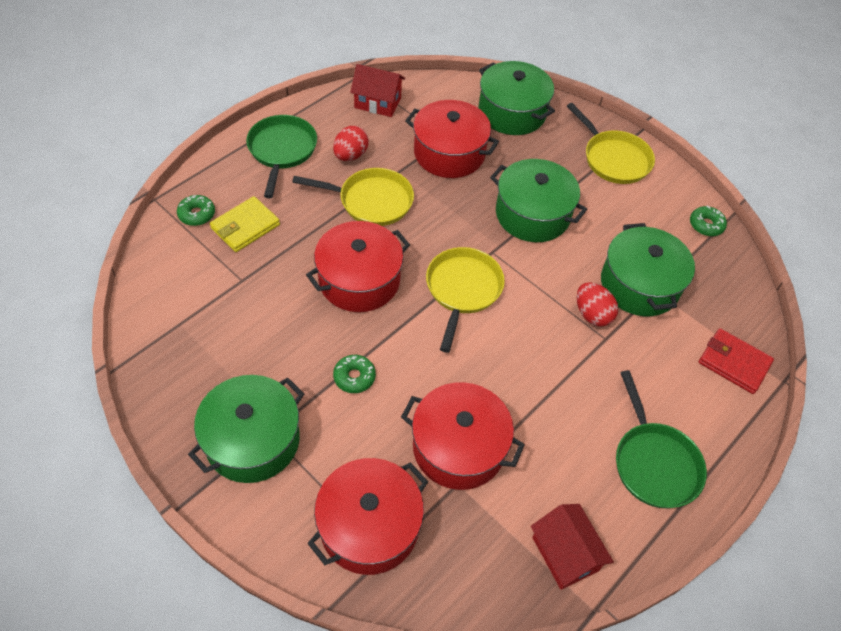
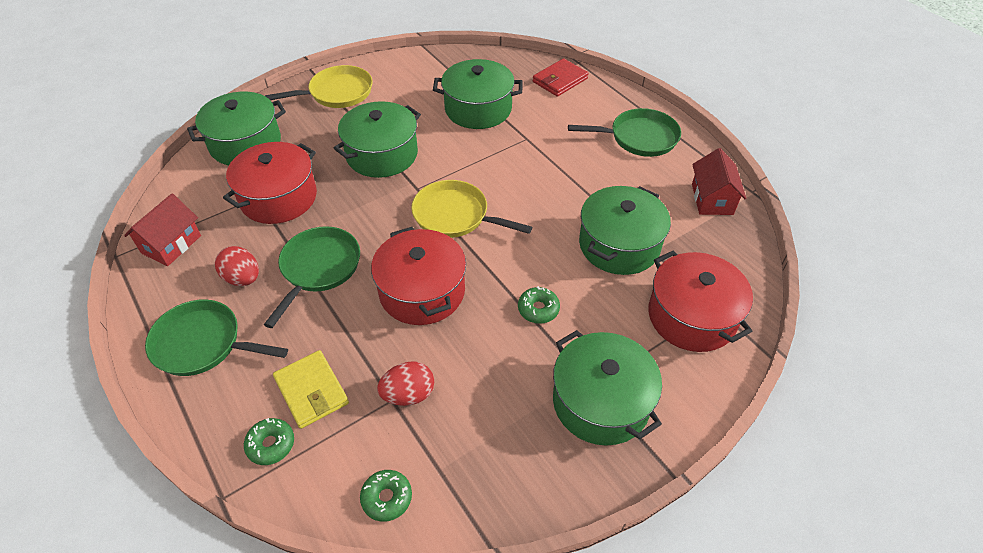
camera: 75 degrees left, 5 degrees down
yellow pan [292,168,414,226] -> green pan [264,226,360,328]
red pot [401,382,525,490] -> green pot [579,186,671,275]
red house [531,504,614,590] -> red house turned 75 degrees counterclockwise [692,148,747,215]
red egg [577,282,618,327] -> red egg moved to [377,362,434,406]
green donut [690,206,727,236] -> green donut moved to [360,470,412,522]

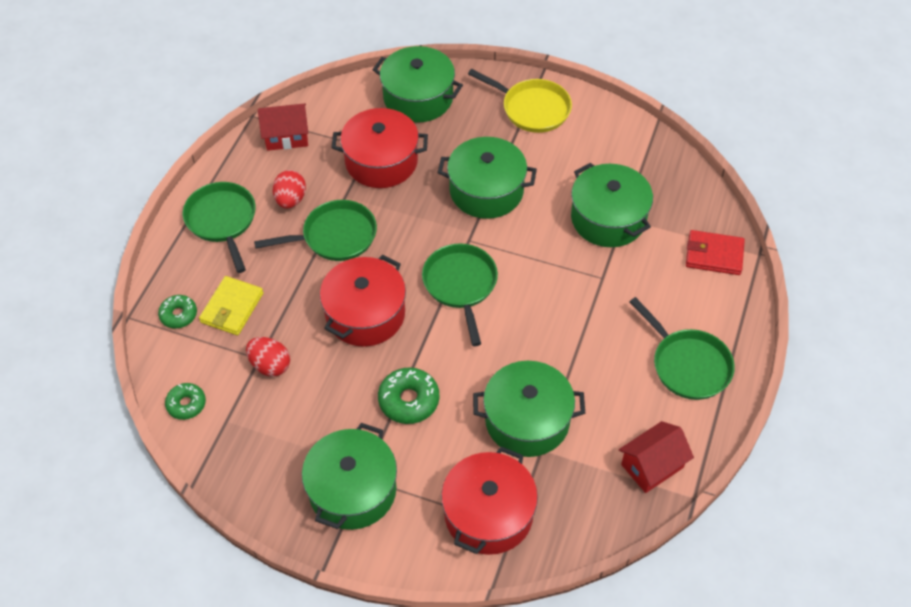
camera: 55 degrees right, 5 degrees up
yellow pan [411,180,532,238] -> green pan [422,243,498,346]
green donut [518,286,560,324] -> green donut [378,367,439,424], size x1.54

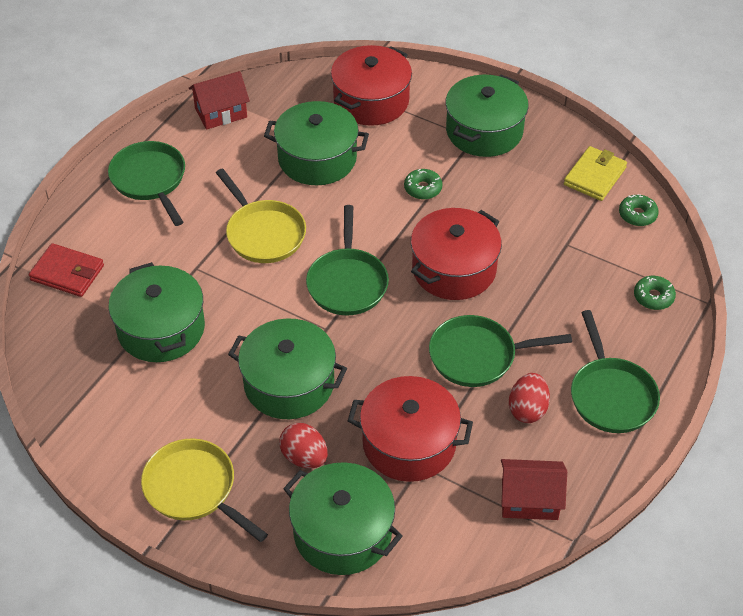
camera: 170 degrees left, 5 degrees down
yellow wallet [199,276,263,335] -> yellow wallet moved to [564,146,627,201]
red egg [246,337,290,377] -> red egg moved to [279,423,328,468]
green donut [378,367,439,424] -> green donut [404,169,443,200], size x0.65
none -> yellow pan [216,168,306,263]

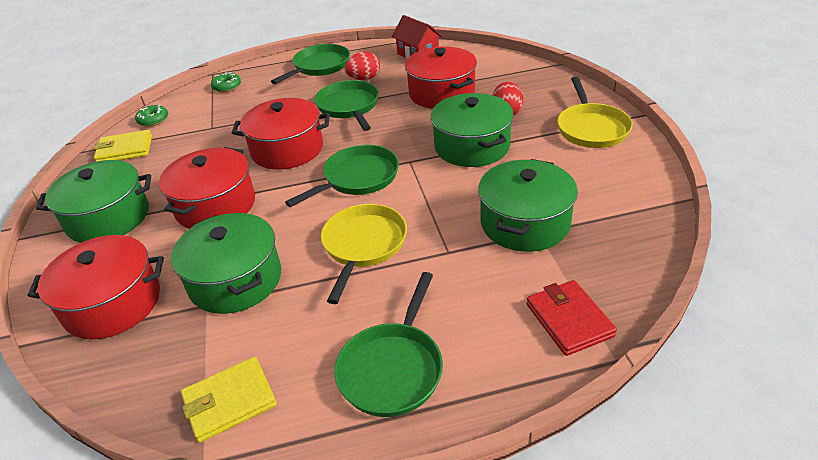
camera: 130 degrees left, 10 degrees down
red house [189,71,250,130] -> yellow wallet [181,357,277,443]
green pot [283,462,403,575] -> none
green donut [404,169,443,200] -> red pot [159,147,255,229]
green pan [429,315,572,387] -> green pan turned 150 degrees counterclockwise [315,80,379,131]

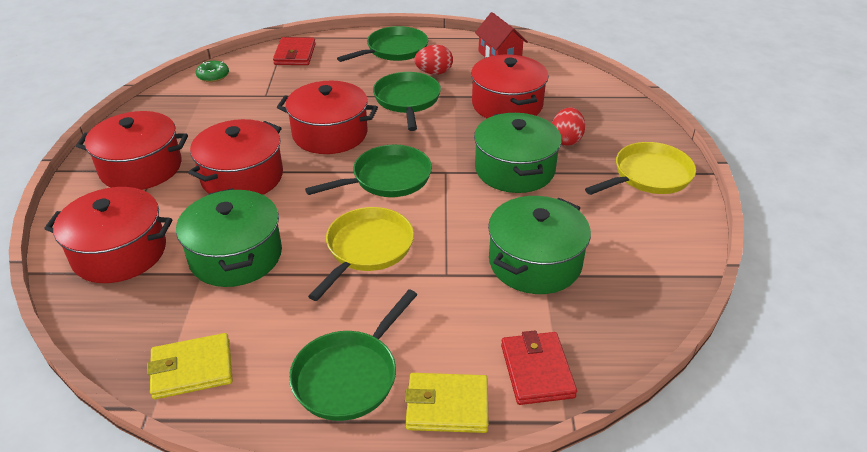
camera: 10 degrees right, 0 degrees up
green pot [36,160,151,243] -> red pot [76,111,188,190]
yellow wallet [94,130,152,162] -> yellow wallet moved to [405,373,489,433]
green donut [211,72,241,92] -> red wallet [273,37,316,65]
yellow pan [557,76,633,148] -> yellow pan turned 135 degrees counterclockwise [585,142,696,195]

